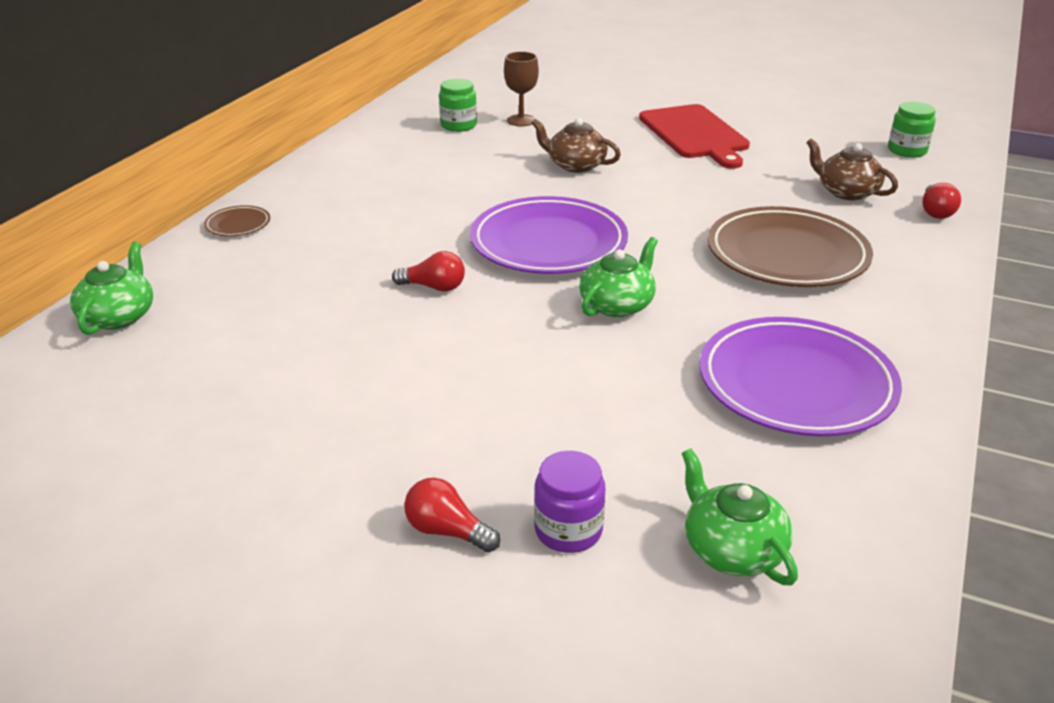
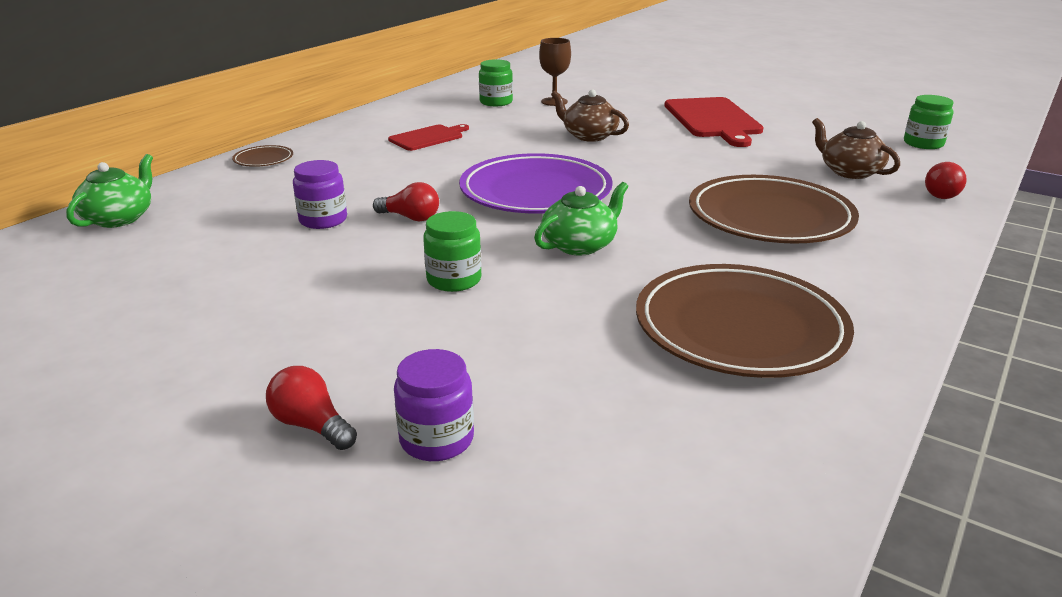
camera: 10 degrees right, 5 degrees down
green teapot [681,449,798,585] -> none
purple plate [700,317,902,436] -> brown plate [636,264,854,378]
none -> purple jar [293,160,347,229]
none -> red cutting board [388,124,469,151]
none -> green jar [423,211,481,292]

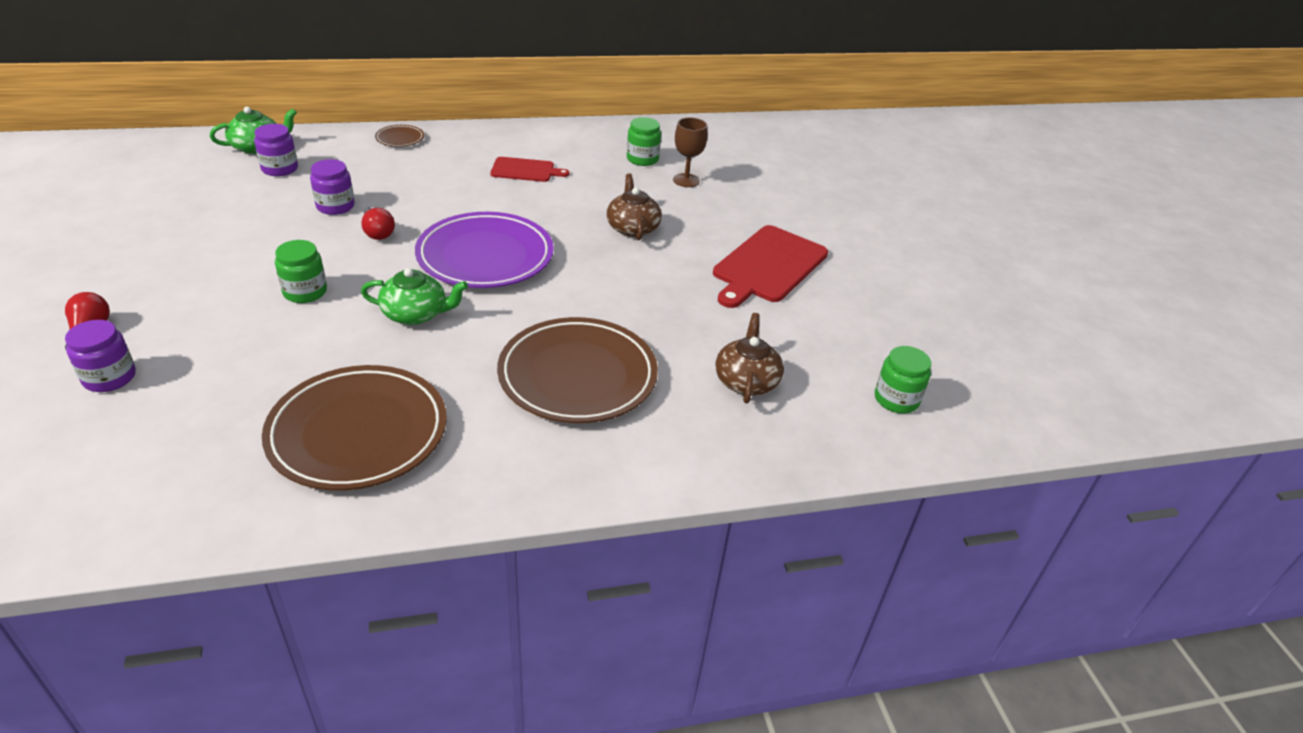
camera: 40 degrees right, 10 degrees up
red light bulb [925,162,967,199] -> none
none -> purple jar [254,124,298,176]

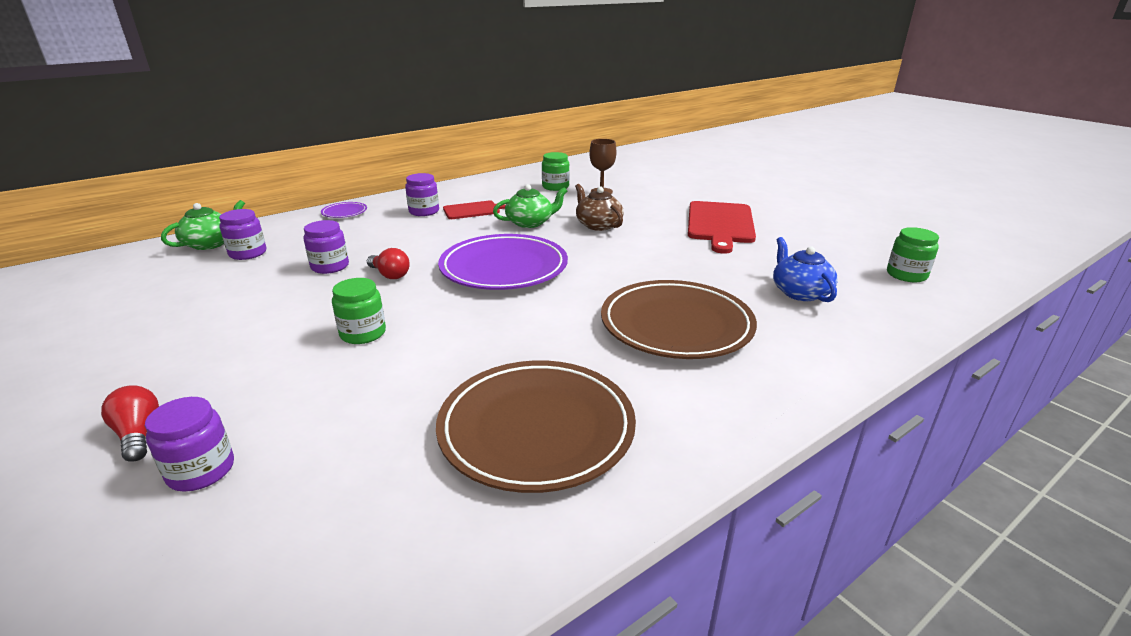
camera: 20 degrees left, 10 degrees down
green teapot [361,268,468,325] -> green teapot moved to [493,184,567,228]
brown plate [375,125,424,147] -> purple plate [321,202,367,218]
brown teapot [716,313,784,403] -> blue teapot [773,237,838,302]
none -> purple jar [405,173,439,216]

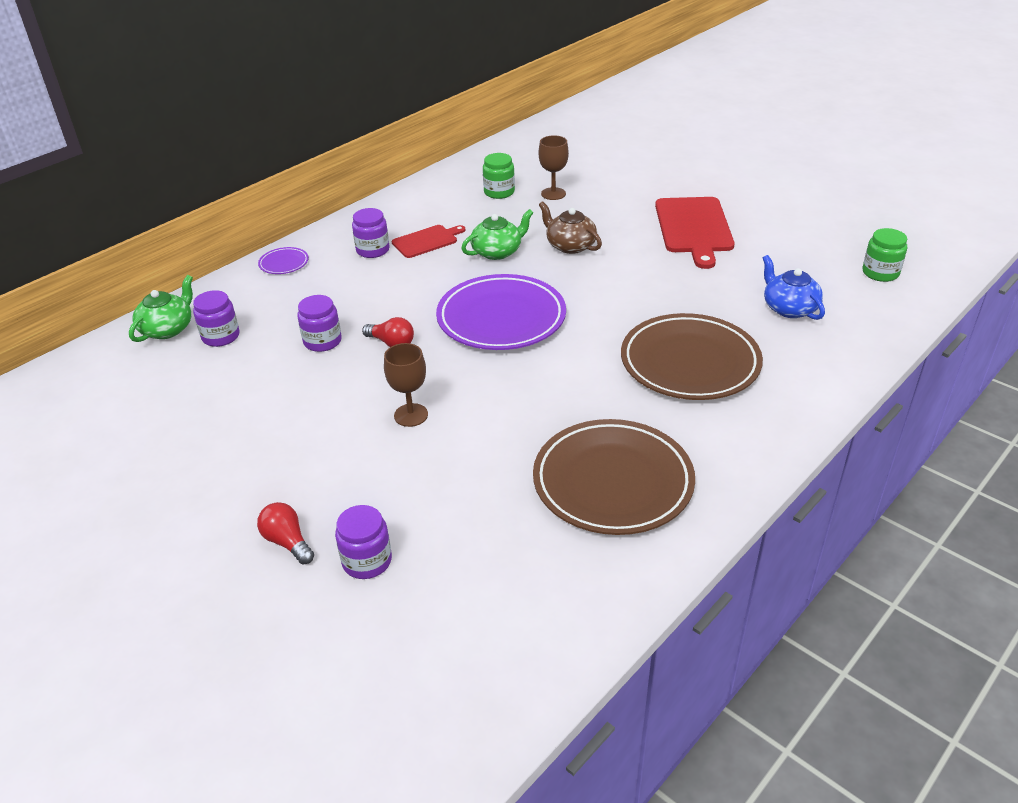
camera: 10 degrees left, 10 degrees up
green jar [332,278,386,344] -> brown goblet [384,343,428,427]

